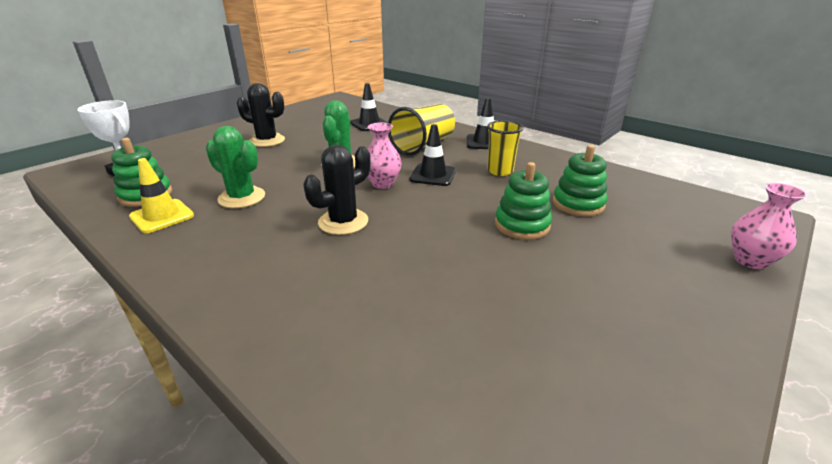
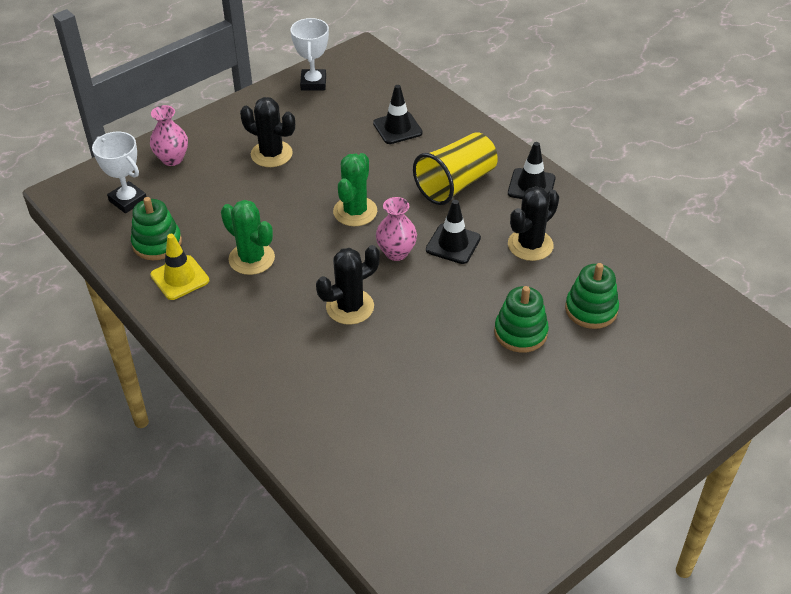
camera: 10 degrees right, 15 degrees up
yellow cup [487,120,524,176] -> black cactus [508,186,559,261]
pink vase [731,183,807,269] -> pink vase moved to [150,105,188,166]
none -> white trophy [290,18,329,91]

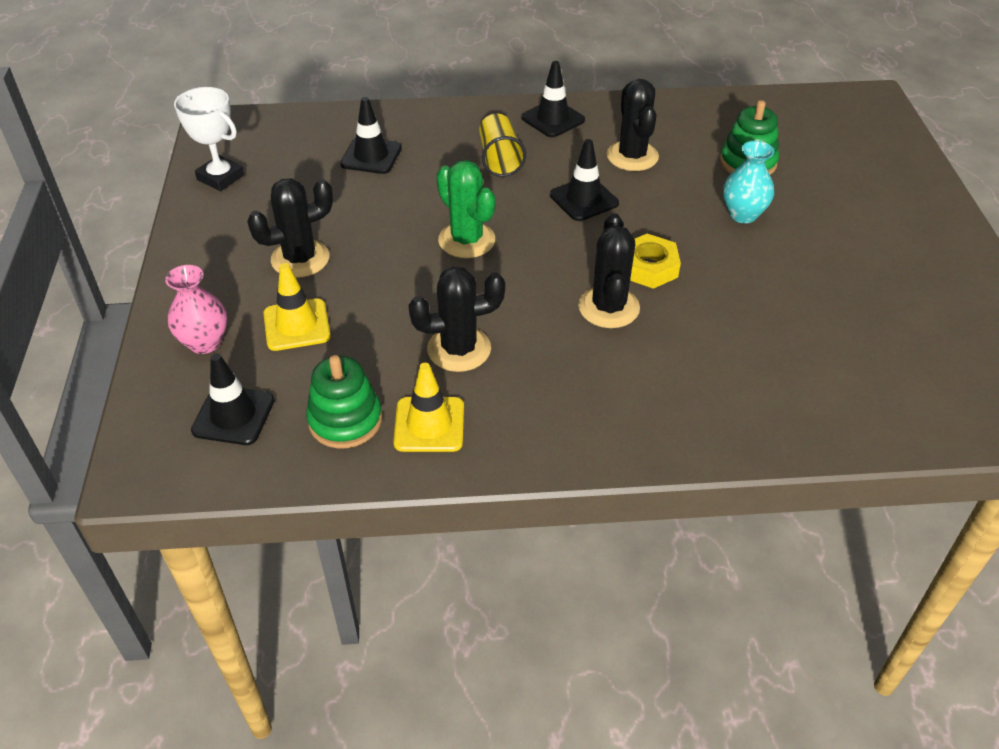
camera: 55 degrees left, 0 degrees up
white trophy [92,132,146,213] -> black traffic cone [191,353,275,445]
green cactus [221,200,275,275] -> black cactus [408,267,505,372]
pink vase [376,197,417,261] -> none
yellow cup [413,132,498,205] -> yellow cup [479,113,526,177], size x0.66
green stacking toy [494,286,549,353] -> turquoise vase [723,141,774,223]
none -> yellow traffic cone [263,263,331,351]
none -> yellow nut [630,234,681,289]

